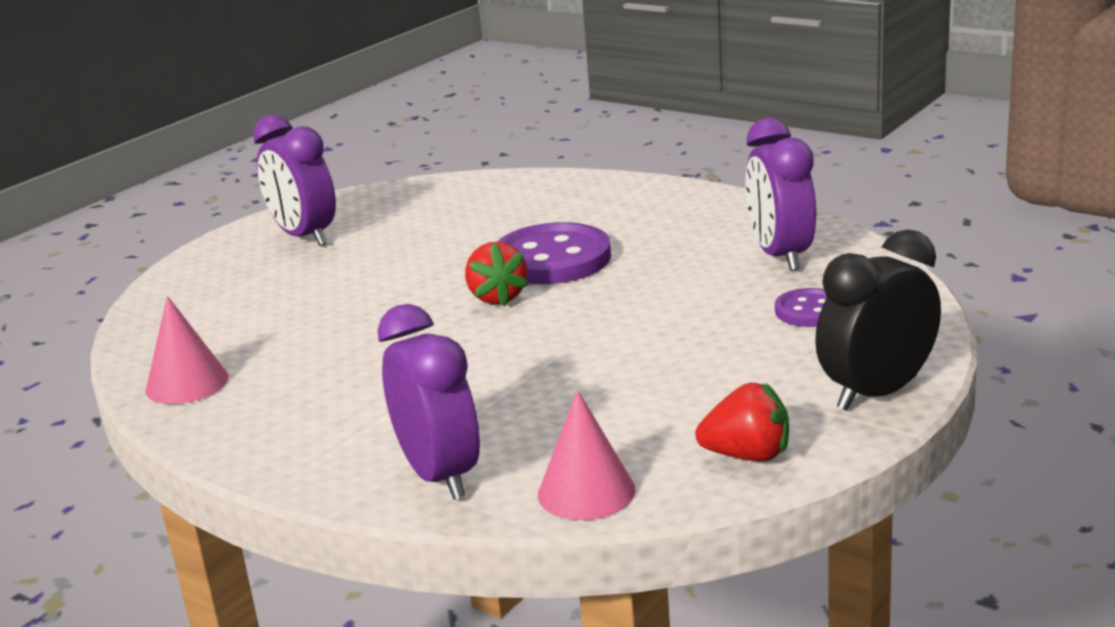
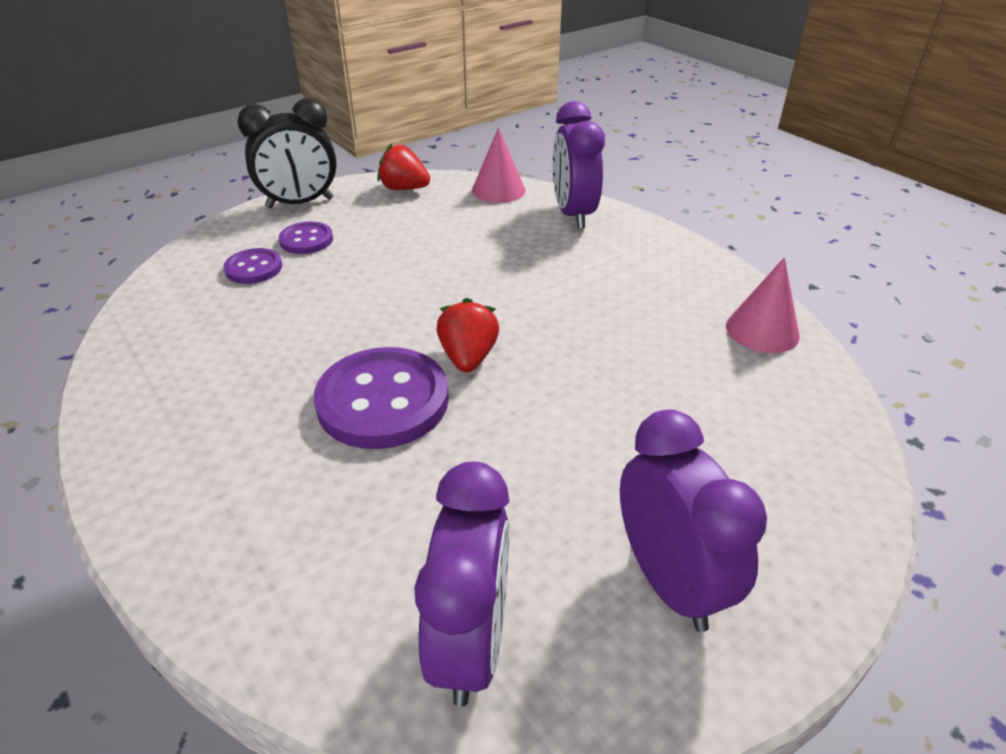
camera: 165 degrees left, 15 degrees up
purple clock [745,118,816,271] -> purple clock moved to [414,461,510,707]
none -> purple button [279,222,333,254]

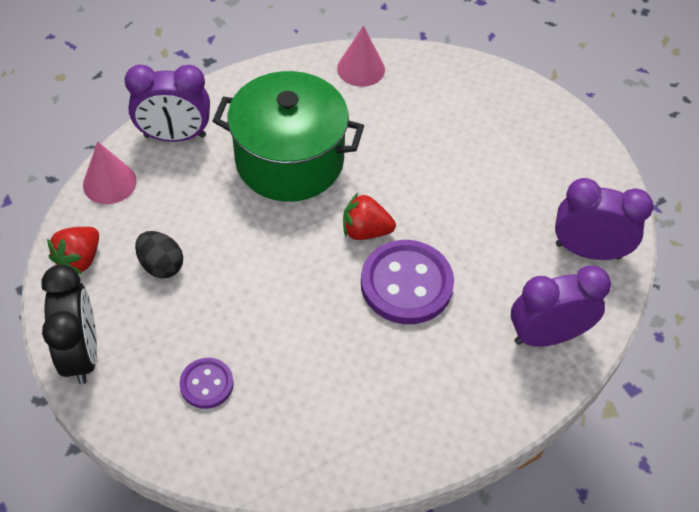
camera: 85 degrees left, 15 degrees up
purple button [279,222,333,254] -> none
purple clock [620,410,767,632] -> purple clock moved to [511,266,611,347]
none -> black egg [135,231,183,278]
none -> green pot [213,71,364,202]

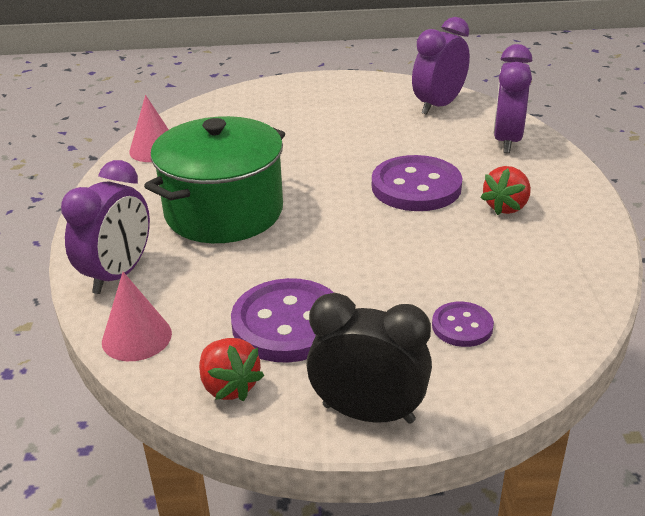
camera: 60 degrees left, 20 degrees down
black egg [135,231,183,278] -> purple button [231,278,334,363]
red strawberry [343,193,396,240] -> red strawberry moved to [480,166,531,215]

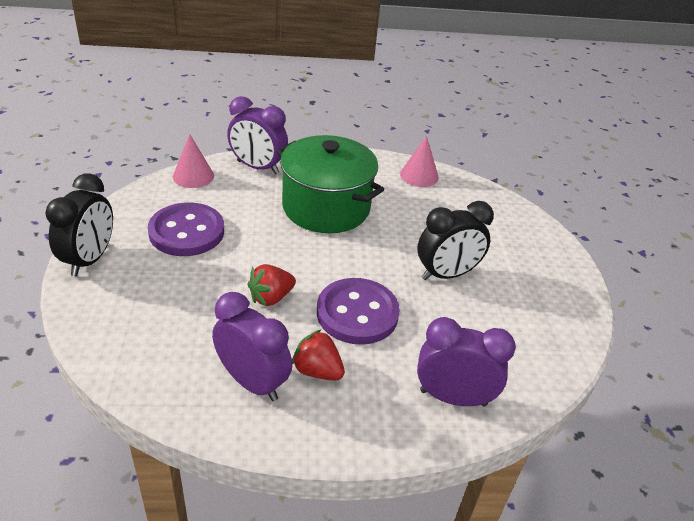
camera: 85 degrees right, 5 degrees up
red strawberry [199,338,264,401] -> red strawberry moved to [247,264,296,306]
purple clock [412,17,470,115] -> purple clock moved to [212,292,292,401]
purple button [432,302,494,347] -> none
none -> black clock [417,201,494,280]

